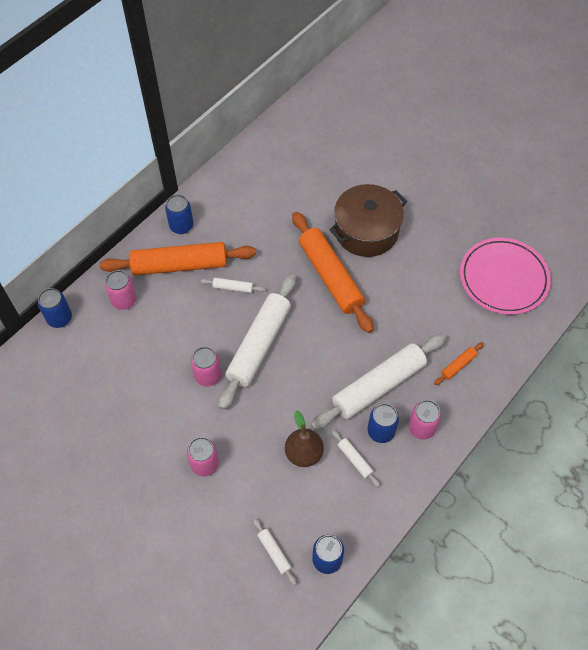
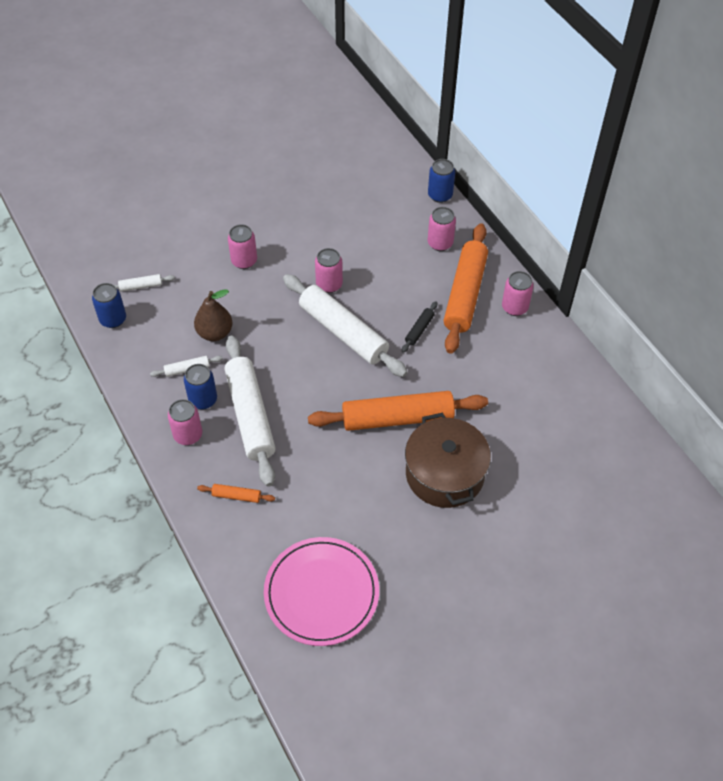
camera: 110 degrees right, 5 degrees down
blue can [165,195,193,234] -> pink can [502,271,534,316]
white rolling pin [201,278,265,293] -> black rolling pin [402,301,437,353]
orange rolling pin [434,342,484,385] -> orange rolling pin turned 60 degrees counterclockwise [197,484,275,503]

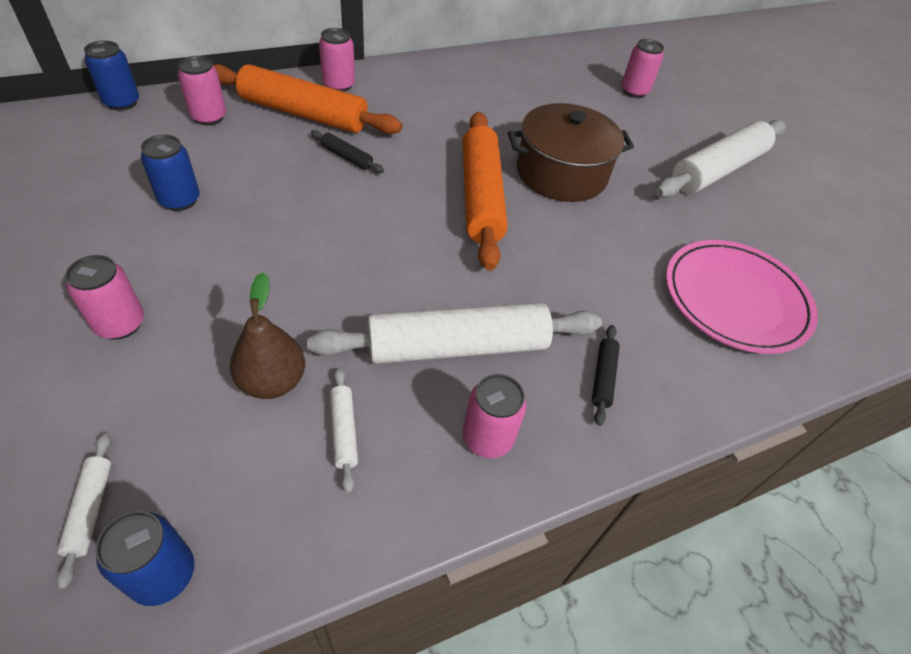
camera: 90 degrees left, 5 degrees down
blue can [184,364,217,409] -> blue can moved to [141,135,200,211]
orange rolling pin [197,484,275,503] -> black rolling pin [592,325,620,426]
white rolling pin [283,274,408,377] -> white rolling pin moved to [655,119,786,198]
pink can [315,248,343,293] -> pink can moved to [621,39,664,98]

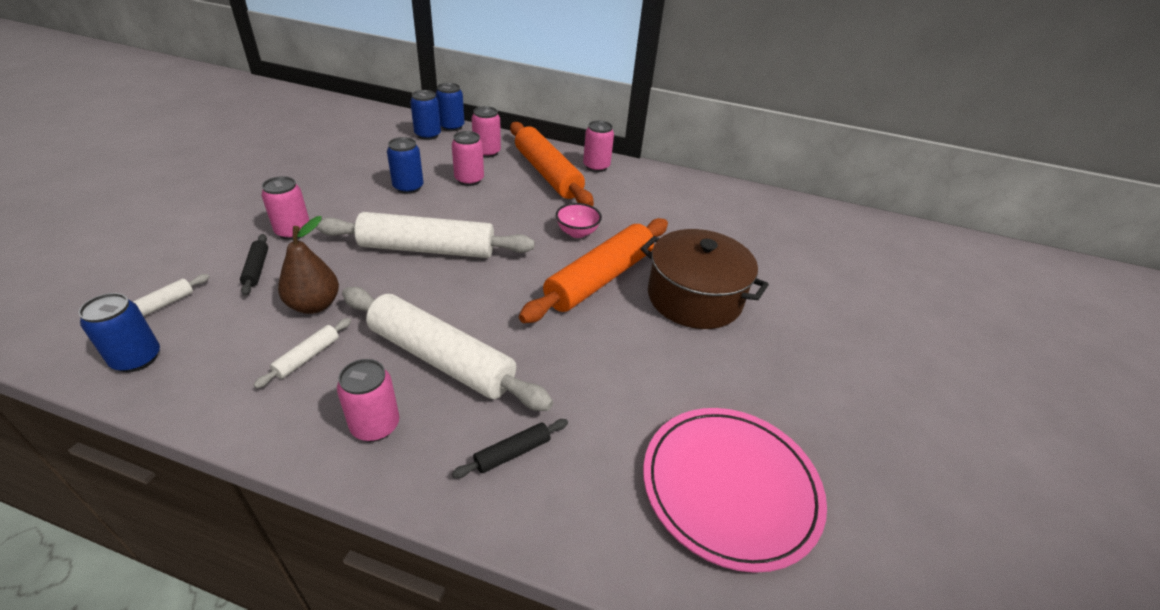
camera: 45 degrees right, 10 degrees down
black rolling pin [311,130,384,173] -> black rolling pin moved to [240,234,268,296]
pink can [621,39,664,98] -> pink can moved to [452,131,484,186]
white rolling pin [655,119,786,198] -> white rolling pin moved to [316,212,535,258]
none -> blue can [410,90,441,140]
none -> pink bowl [556,203,602,238]

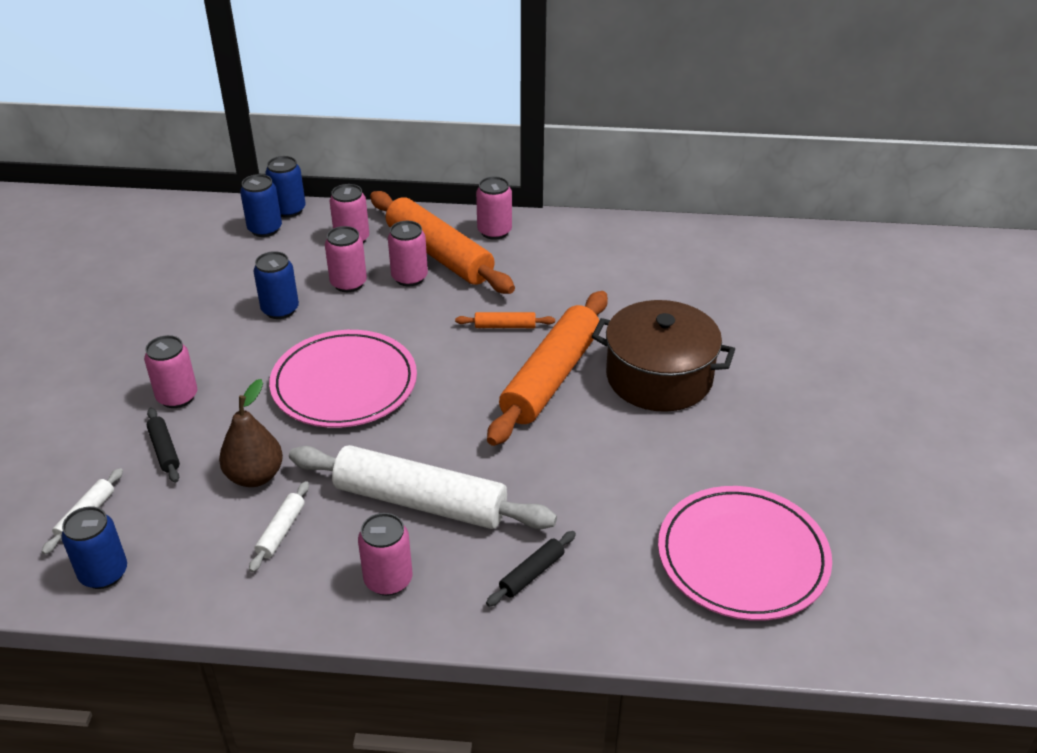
camera: 10 degrees left, 0 degrees up
white rolling pin [316,212,535,258] -> pink plate [269,330,417,428]
pink bowl [556,203,602,238] -> orange rolling pin [455,312,555,328]
none -> pink can [388,221,428,286]

